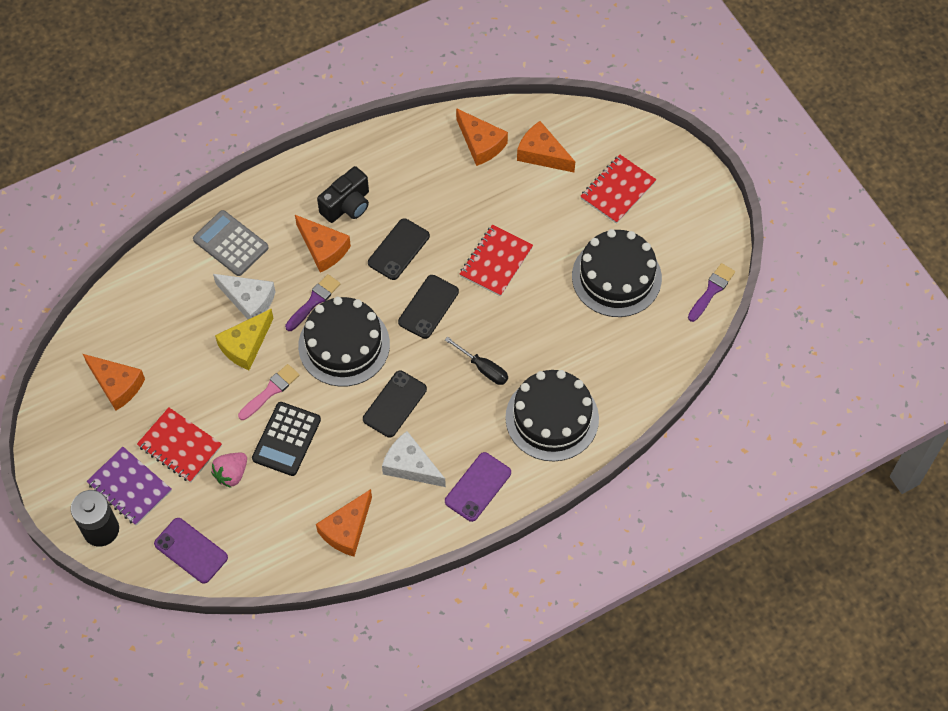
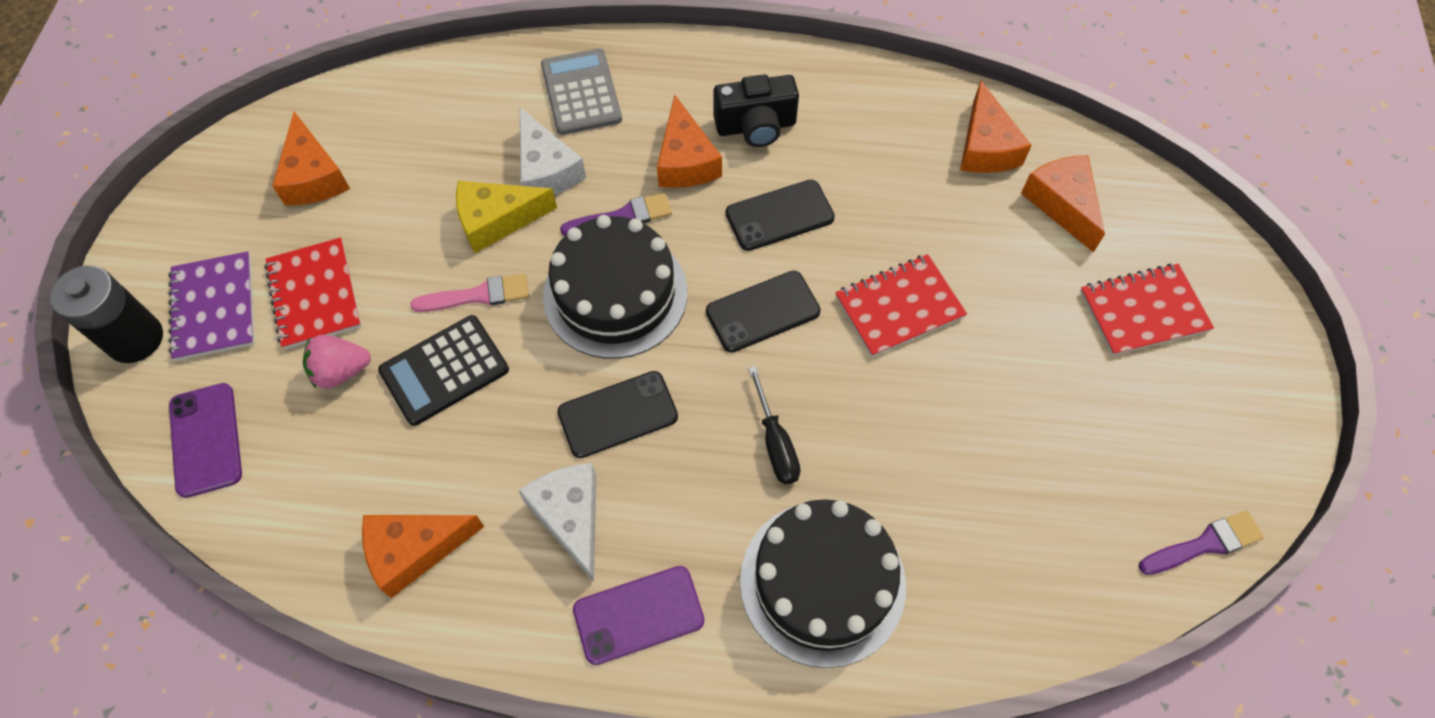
camera: 35 degrees right, 0 degrees up
black cake [572,229,662,317] -> none

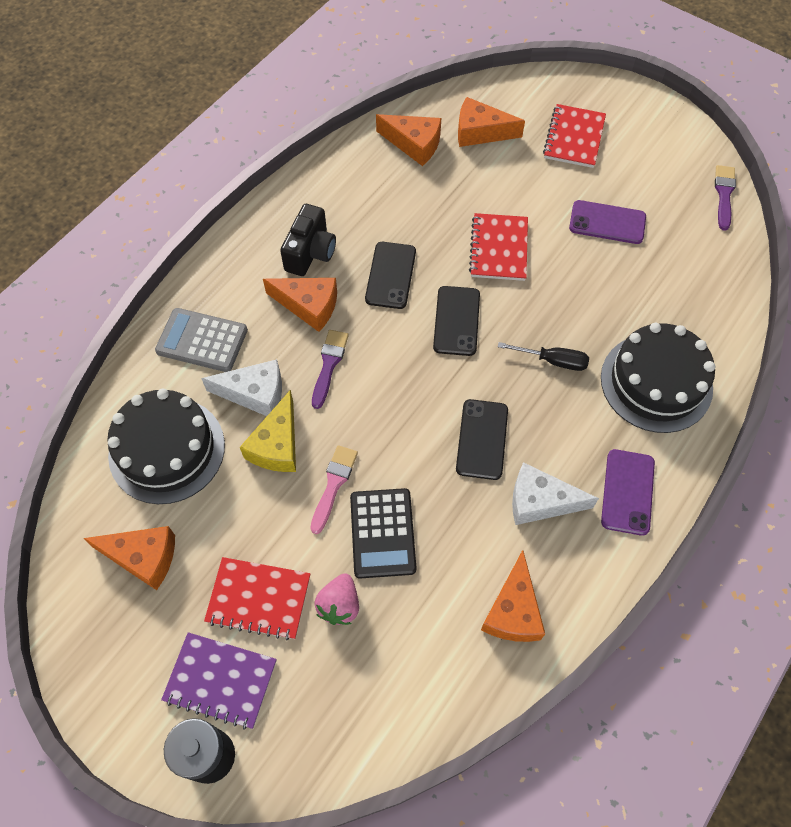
camera: 60 degrees left, 0 degrees up
purple phone [169,383,242,498] -> purple phone moved to [569,200,646,244]
black cake [543,215,687,359] -> black cake moved to [107,389,225,504]

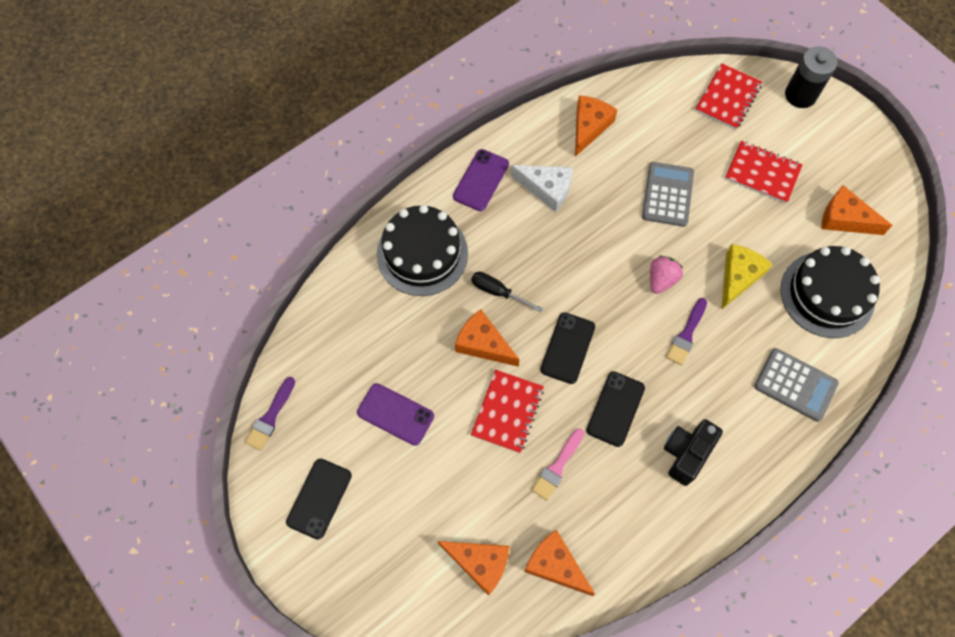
camera: 165 degrees left, 5 degrees up
purple notebook [161,632,277,730] -> none
white cheese [201,359,282,416] -> none
orange cheese [263,278,337,332] -> orange cheese moved to [455,309,520,367]
pink brush [310,445,358,534] -> pink brush moved to [532,428,584,501]
pink strawberry [314,573,359,625] -> pink strawberry moved to [650,255,683,294]
black calculator [350,488,417,578] -> grey calculator [642,162,694,227]
black phone [456,399,508,480] -> black phone moved to [286,459,352,540]
red notebook [543,104,606,168] -> red notebook moved to [695,63,762,130]

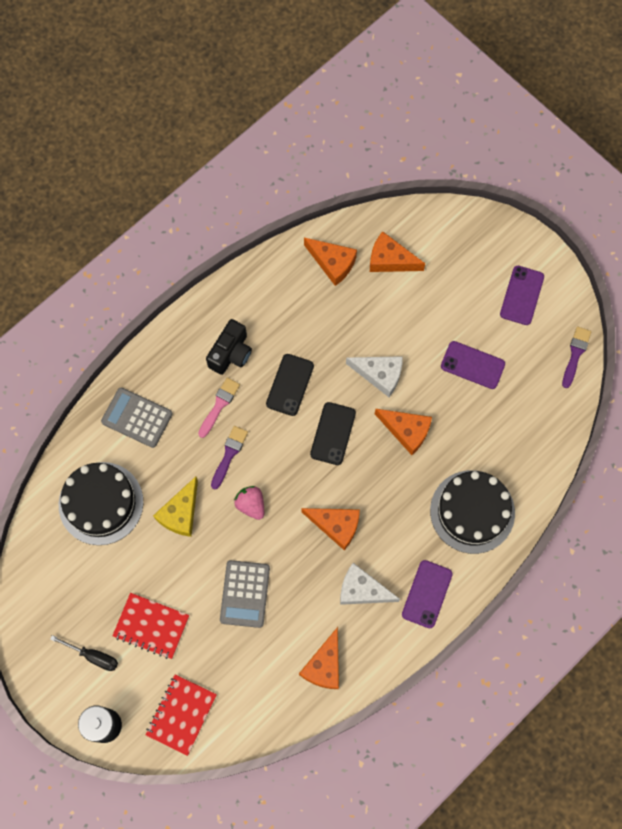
camera: 175 degrees right, 5 degrees up
black phone [286,459,352,540] -> purple phone [500,266,544,325]
black screwdriver [471,272,543,313] -> black screwdriver moved to [50,635,118,671]
red notebook [471,370,544,453] -> white cheese [346,356,403,397]
pink brush [532,428,584,501] -> pink brush moved to [198,378,240,438]
pink strawberry [650,255,683,294] -> pink strawberry turned 120 degrees clockwise [234,486,264,520]
orange cheese [821,185,893,235] -> orange cheese moved to [301,508,360,550]

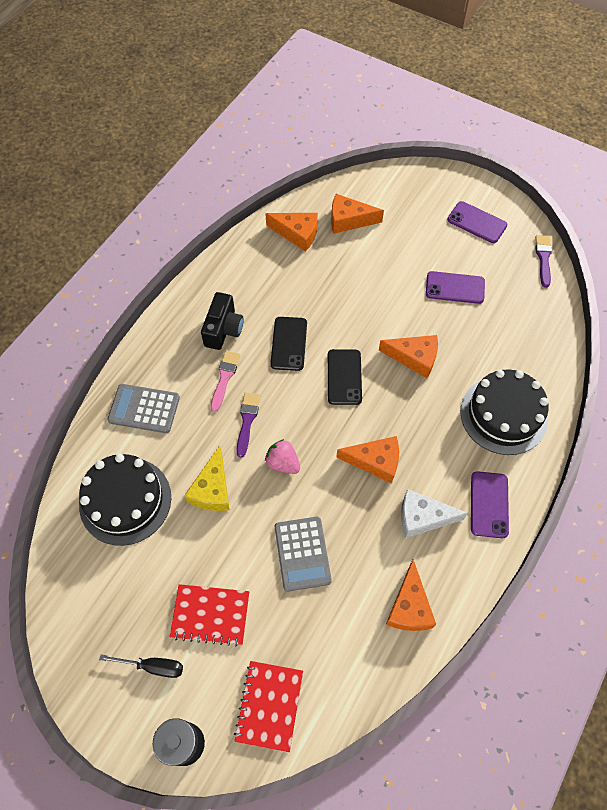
camera: 15 degrees left, 10 degrees down
white cheese [346,356,403,397] -> none
purple phone [500,266,544,325] -> purple phone turned 60 degrees counterclockwise [447,201,507,243]

